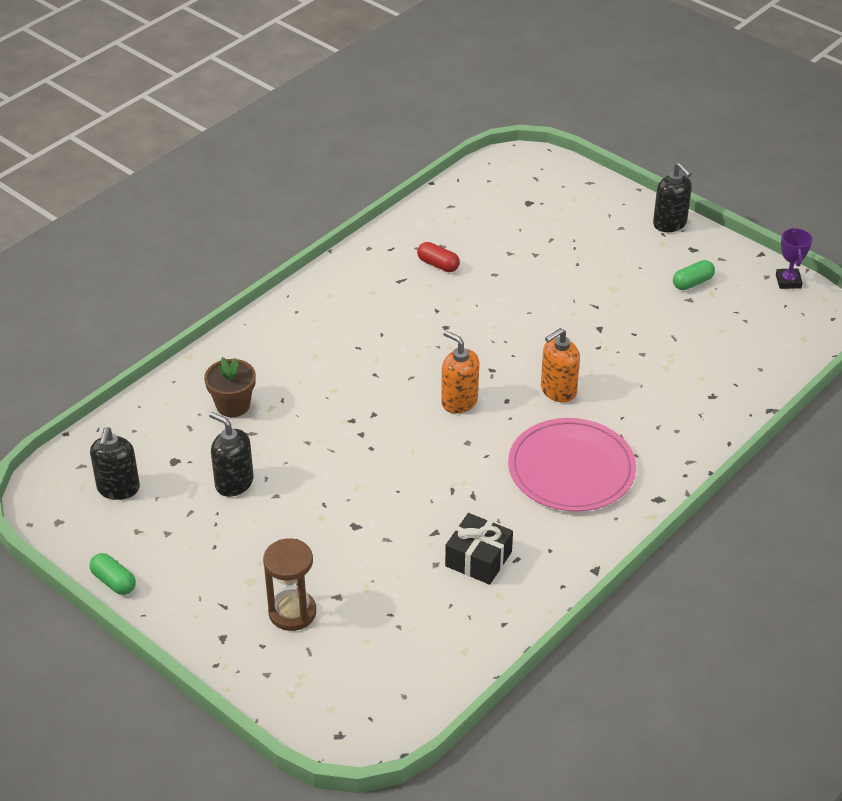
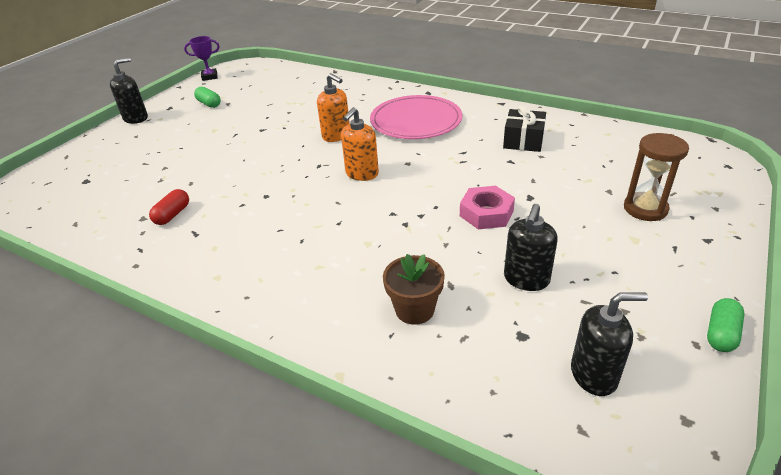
camera: 100 degrees left, 5 degrees down
none -> pink nut [460,186,515,229]

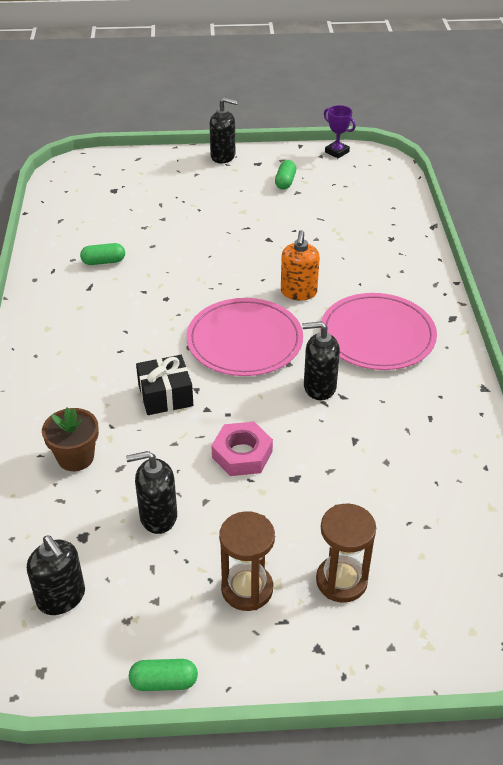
camera: 55 degrees right, 5 degrees up
red capsule [149,189,189,225] -> green capsule [80,243,125,265]
orange soap dispenser [341,107,379,181] -> pink plate [187,298,303,376]
black gift [503,105,546,152] -> black gift moved to [136,355,193,415]
none -> brown hourglass [219,511,275,611]
none -> black soap dispenser [302,321,340,400]

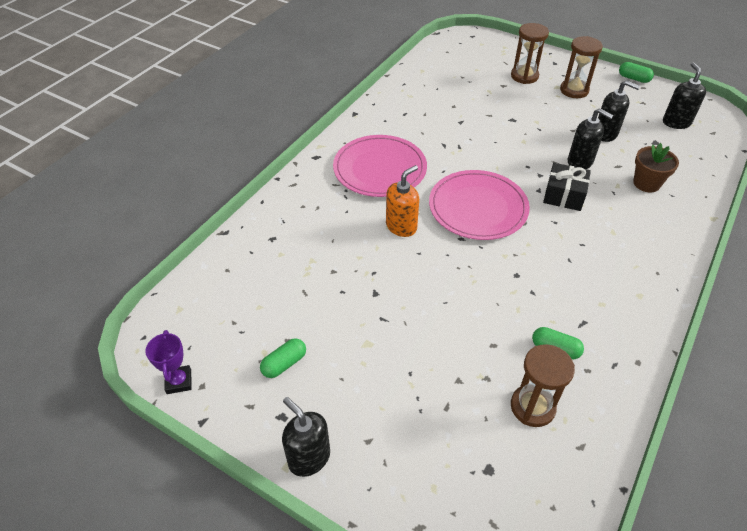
camera: 145 degrees left, 5 degrees up
pink nut [211,422,273,476] -> none
black soap dispenser [302,321,340,400] -> black soap dispenser moved to [568,108,614,169]
none -> brown hourglass [511,344,575,427]

